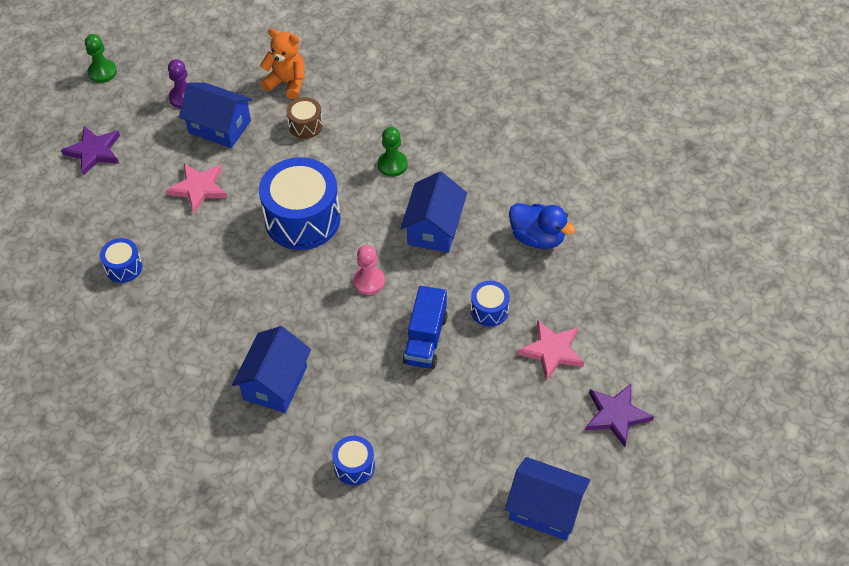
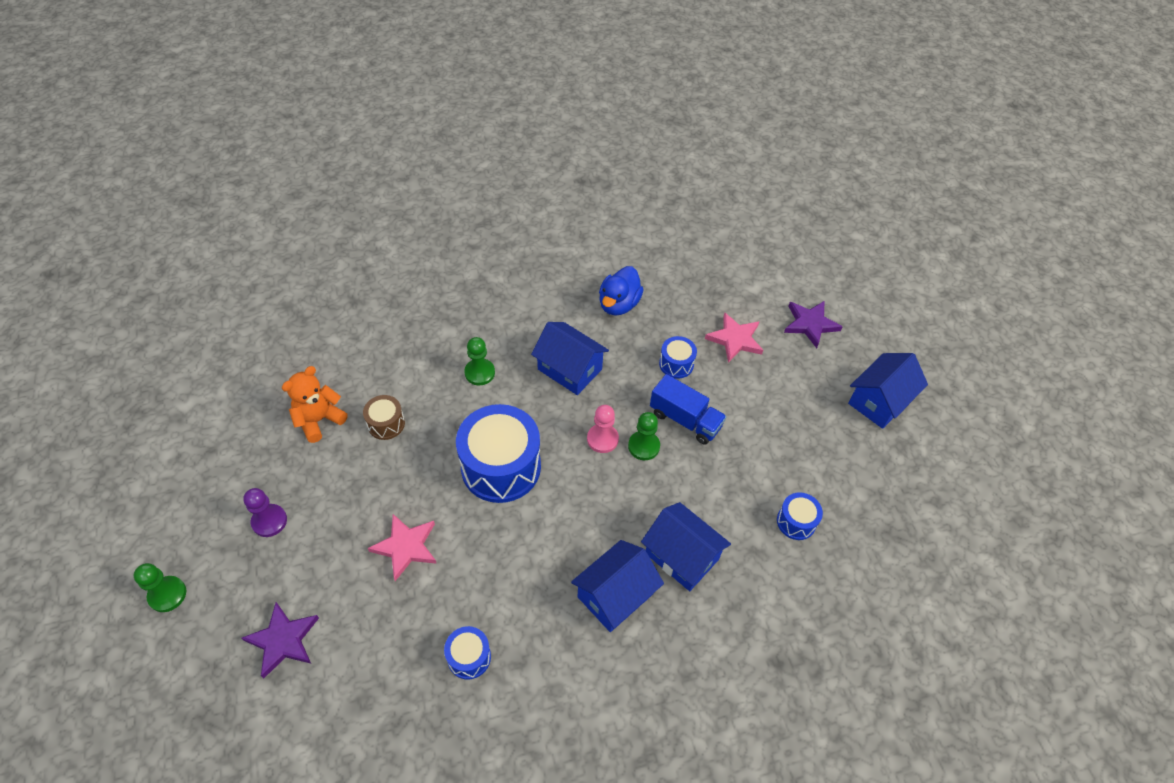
camera: 70 degrees left, 0 degrees up
blue house [179,83,253,148] -> blue house moved to [571,540,664,632]
blue duck [509,203,575,249] -> blue duck turned 150 degrees clockwise [599,266,644,316]
none -> green pawn [628,412,660,460]

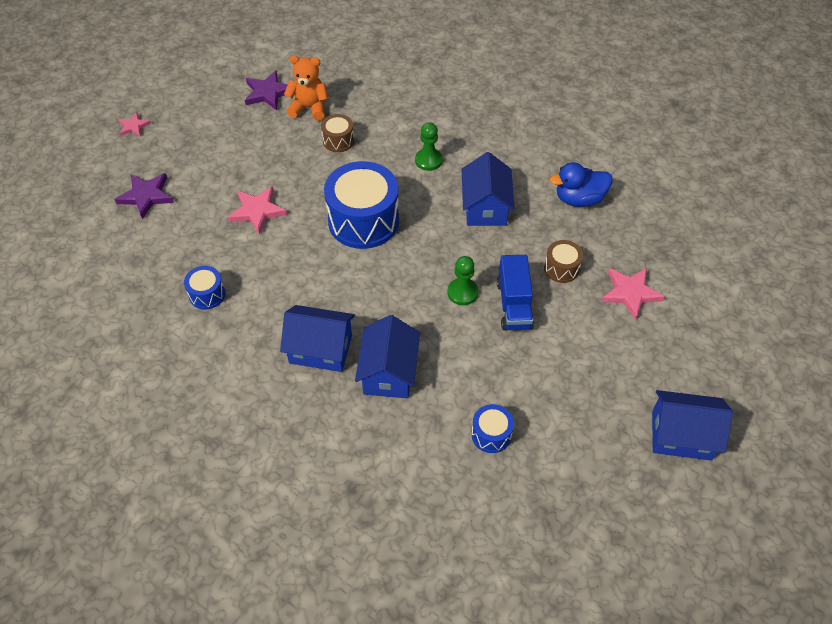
camera: 55 degrees right, 0 degrees up
green pawn [134,563,186,612] -> pink star [118,112,151,137]
purple pawn [243,488,287,537] -> none
pink pawn [587,405,619,453] -> none
blue drum [659,336,697,379] -> brown drum [544,240,583,283]
purple star [784,301,843,348] -> purple star moved to [245,71,288,110]

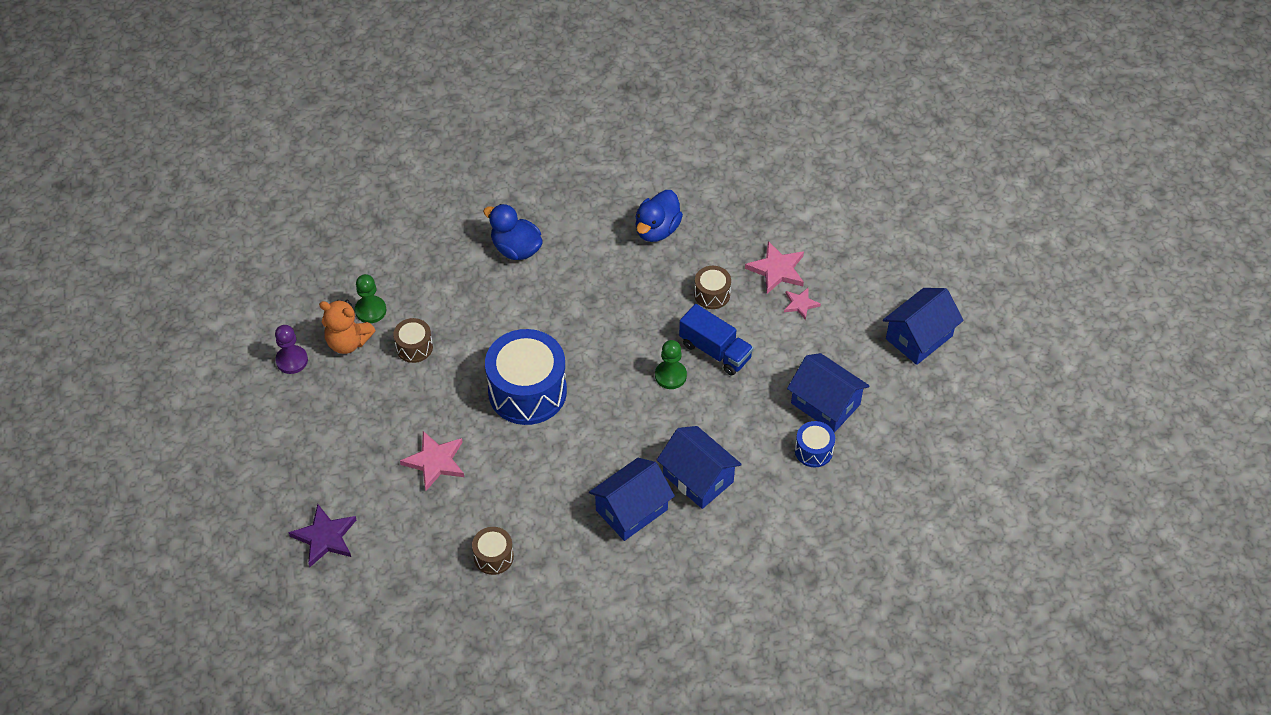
camera: 50 degrees left, 0 degrees up
pink star [118,112,151,137] -> pink star moved to [784,288,821,320]
blue drum [184,266,225,310] -> brown drum [472,527,514,575]
purple star [245,71,288,110] -> purple pawn [275,325,308,374]
orange teddy bear [284,55,328,121] -> orange teddy bear turned 120 degrees counterclockwise [319,300,376,354]
green pawn [415,122,443,171] -> green pawn moved to [355,274,386,323]
blue house [462,152,515,226] -> blue house moved to [787,353,869,433]
none -> blue duck [483,204,543,260]

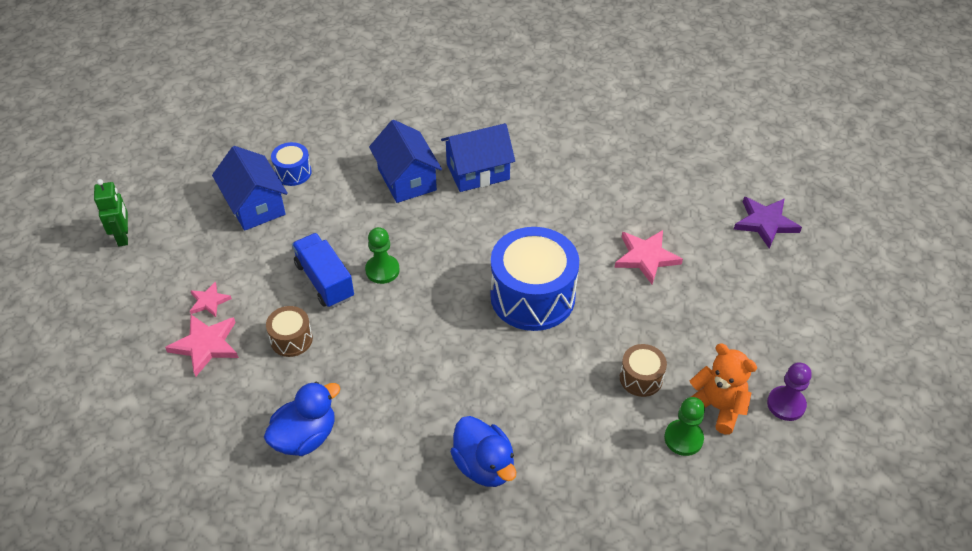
camera: 160 degrees left, 5 degrees down
brown drum [472,527,514,575] -> none
blue house [883,288,964,365] -> green robot [94,179,128,246]

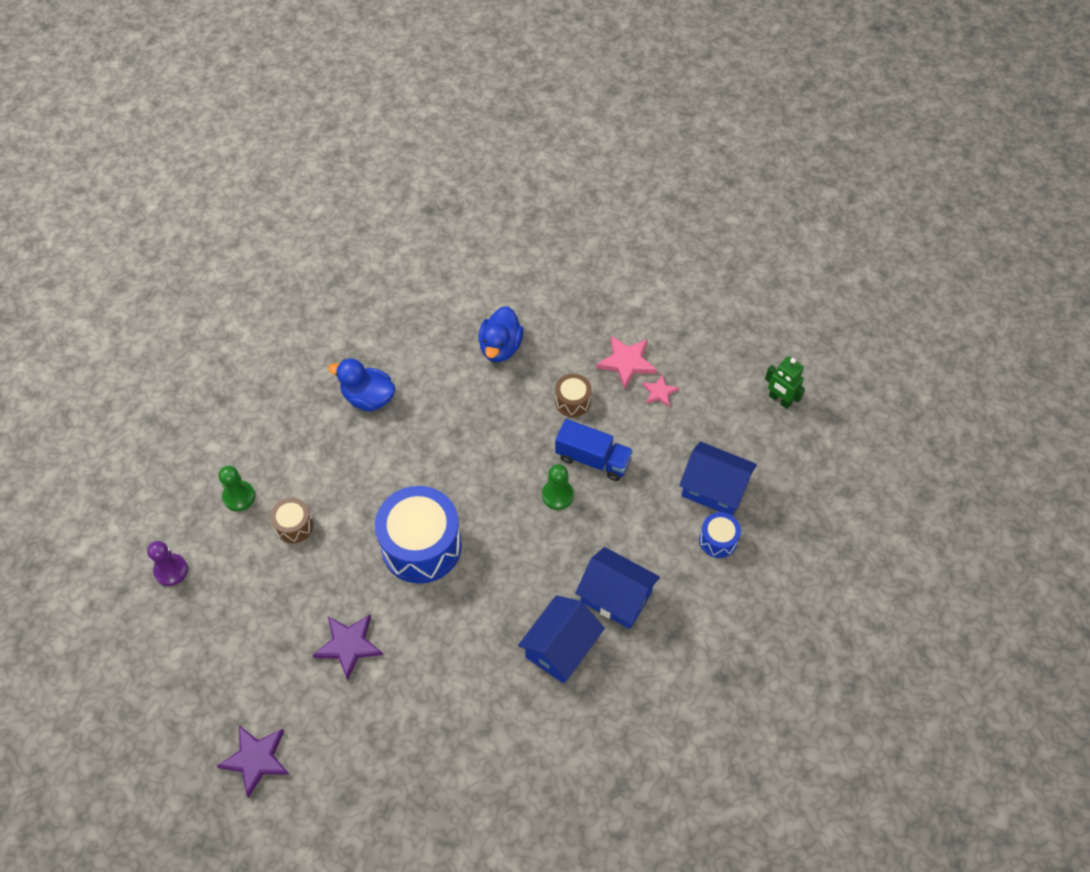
camera: 145 degrees right, 10 degrees up
pink star [615,230,683,284] -> purple star [313,614,383,680]
orange teddy bear [690,344,757,435] -> none

